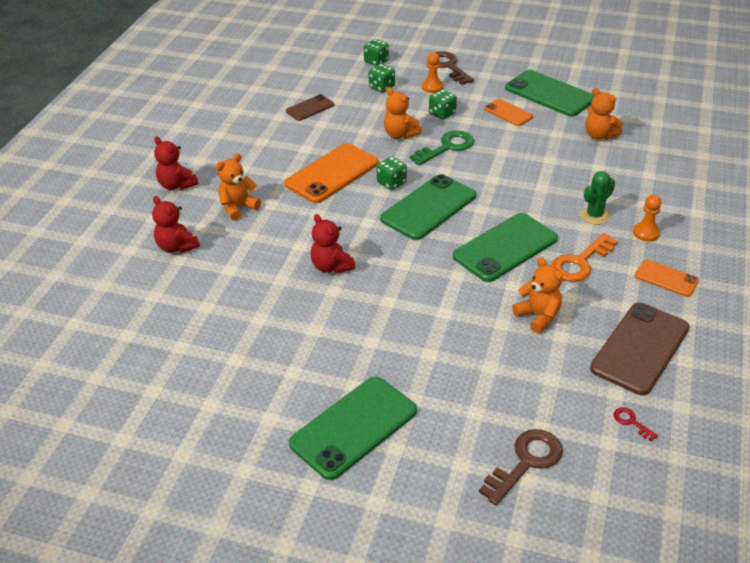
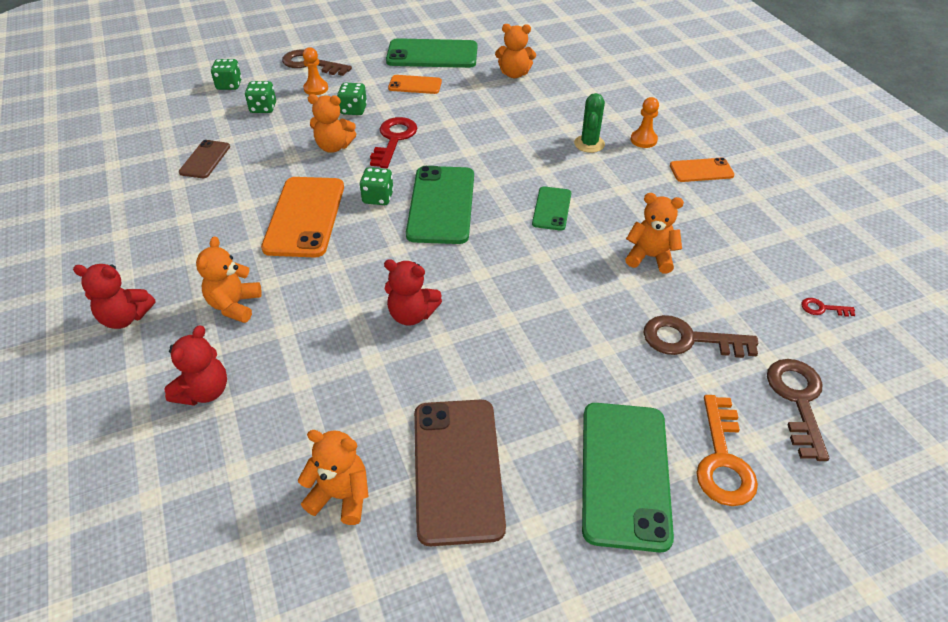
camera: 40 degrees left, 5 degrees up
red teddy bear [152,196,200,253] -> red teddy bear turned 75 degrees counterclockwise [164,325,227,406]
green key [410,130,474,165] -> red key [370,117,417,168]
green phone [453,213,558,282] -> green phone [532,186,571,231], size x0.54
orange key [551,233,618,282] -> orange key moved to [696,395,758,506]
brown phone [590,303,690,395] -> brown phone moved to [414,400,506,546]
none -> orange teddy bear [298,430,369,525]
none -> brown key [643,315,758,358]

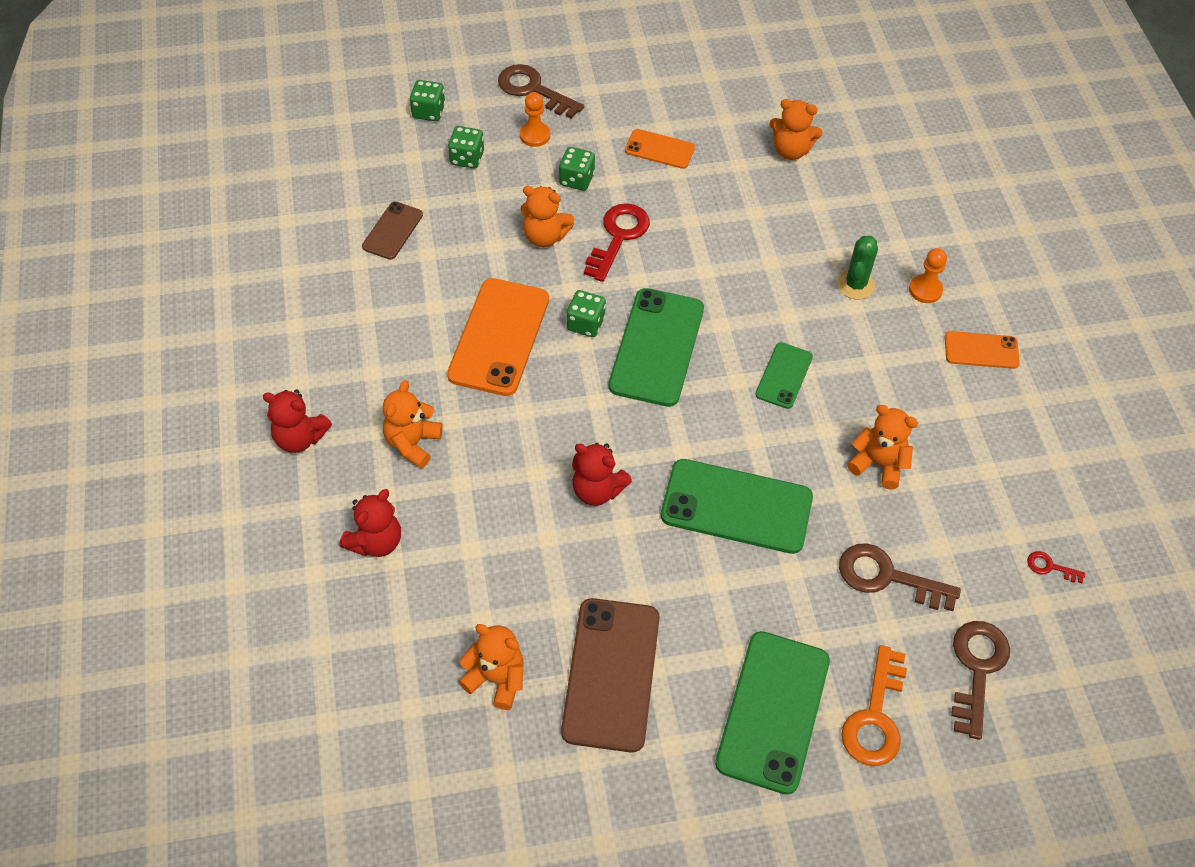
camera: 10 degrees right, 10 degrees up
green phone [386,38,477,68] -> green phone moved to [661,459,813,554]

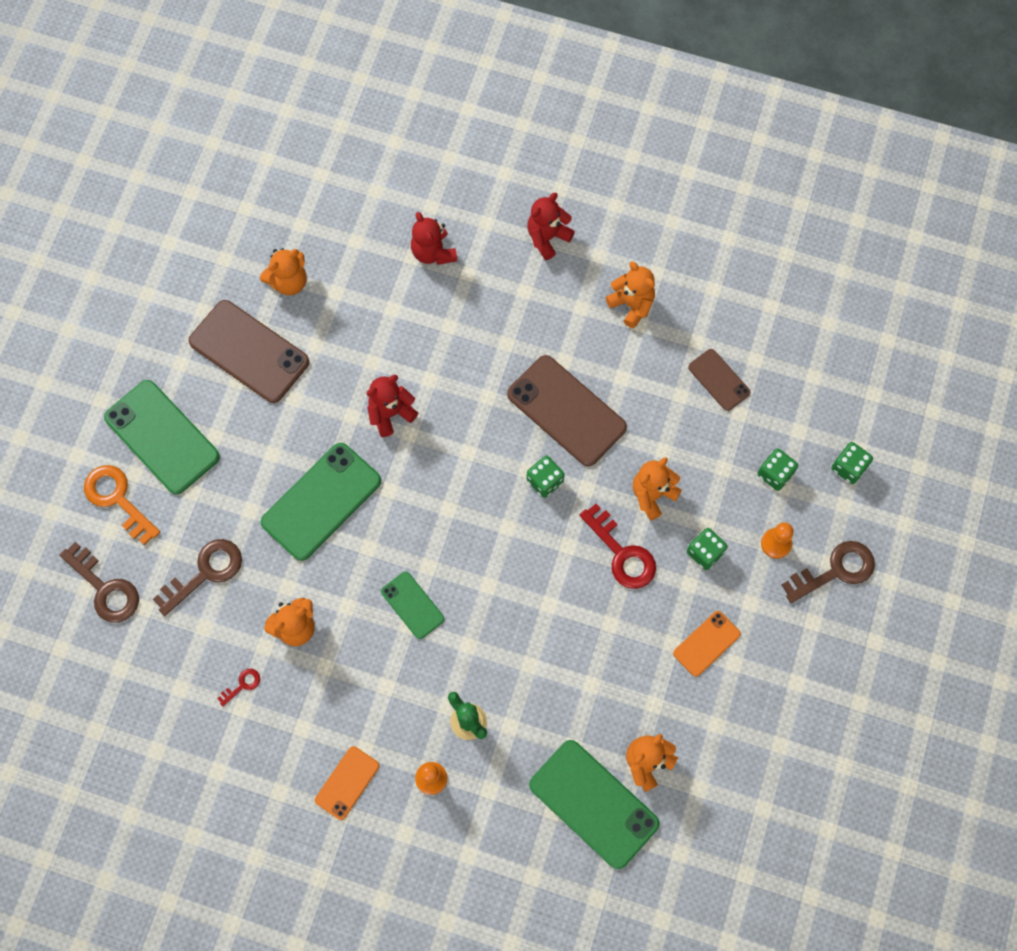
camera: 120 degrees right, 15 degrees up
orange teddy bear [383,380,443,468] -> orange teddy bear moved to [605,261,655,329]
orange phone [447,278,549,396] -> brown phone [507,355,627,466]
green phone [608,288,704,407] -> green phone moved to [529,740,660,869]
red key [1027,551,1085,583] -> red key moved to [217,669,260,706]

